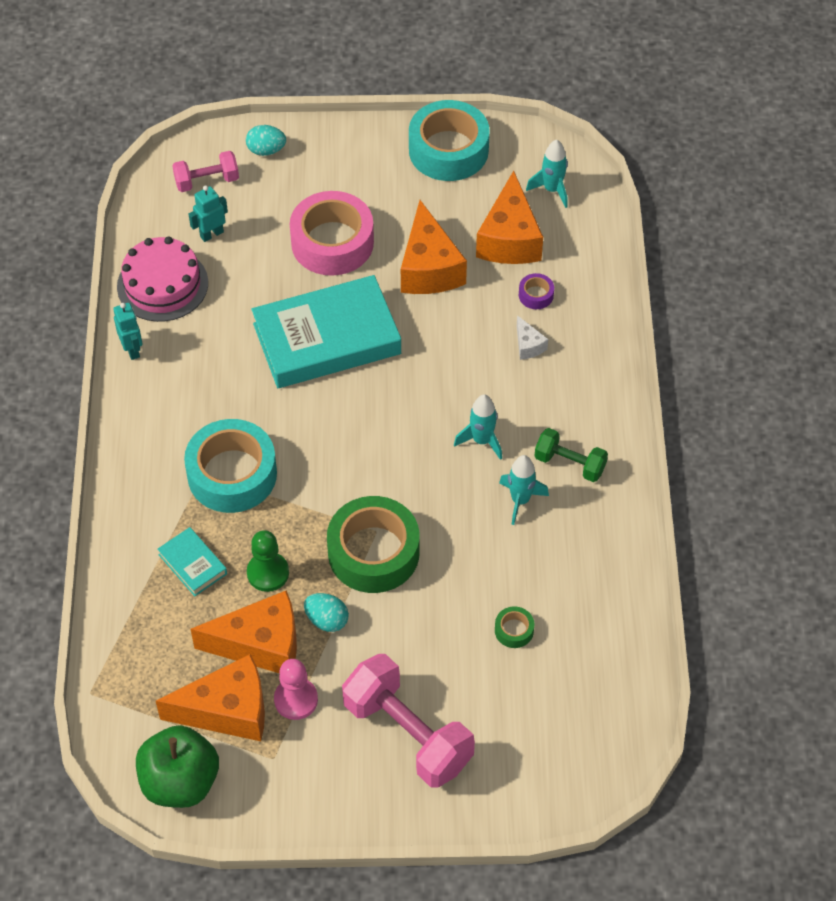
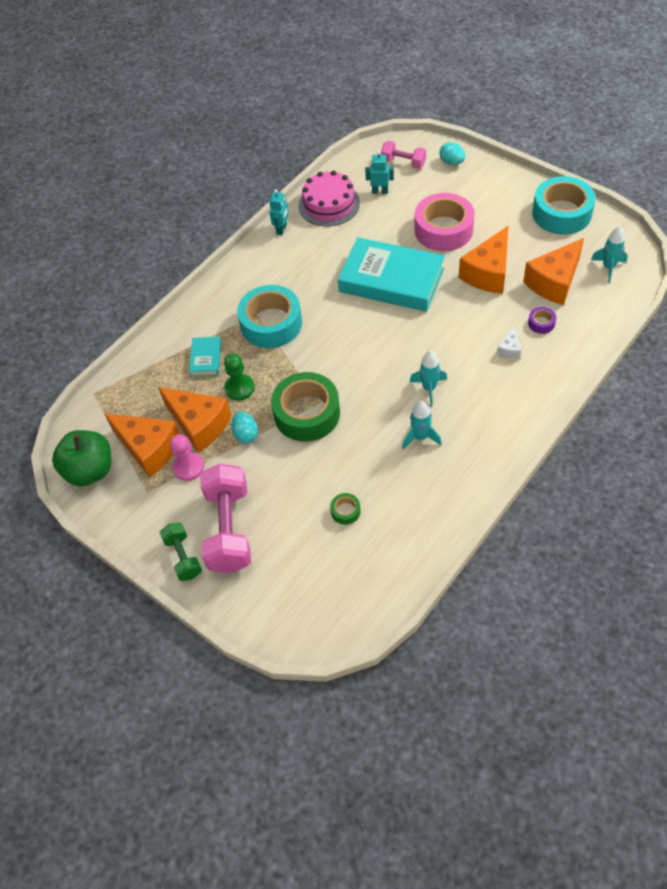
camera: 45 degrees right, 0 degrees up
green dumbbell [534,428,608,482] -> green dumbbell moved to [160,522,202,581]

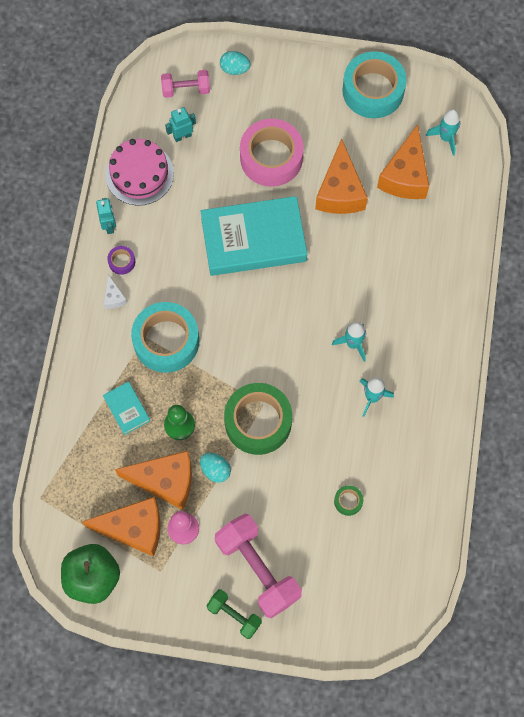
camera: 35 degrees left, 15 degrees up
white cheese [497,327,521,359] -> white cheese moved to [103,274,127,309]
purple tape [528,307,556,334] -> purple tape moved to [107,246,135,275]

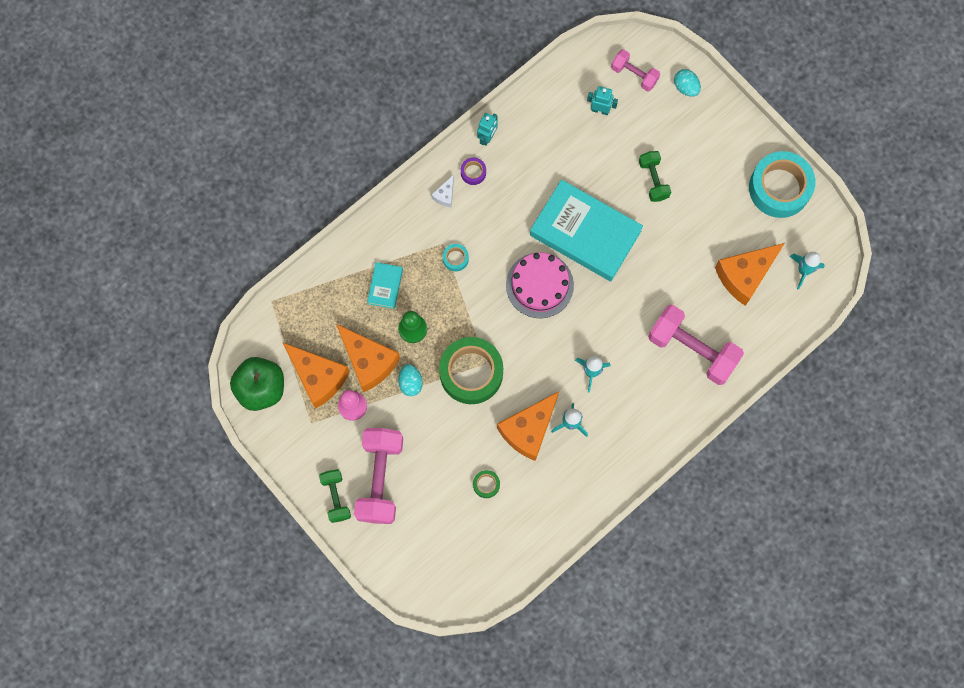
camera: 40 degrees right, 5 degrees up
pink cake [105,139,174,206] -> pink cake moved to [506,252,574,318]
turquoise tape [131,302,199,373] -> turquoise tape [443,244,469,272], size x0.42
pink tape [240,119,304,187] -> green dumbbell [639,151,671,202]
orange cheese [315,138,368,214] -> orange cheese moved to [497,391,559,461]
none -> pink dumbbell [648,305,744,385]

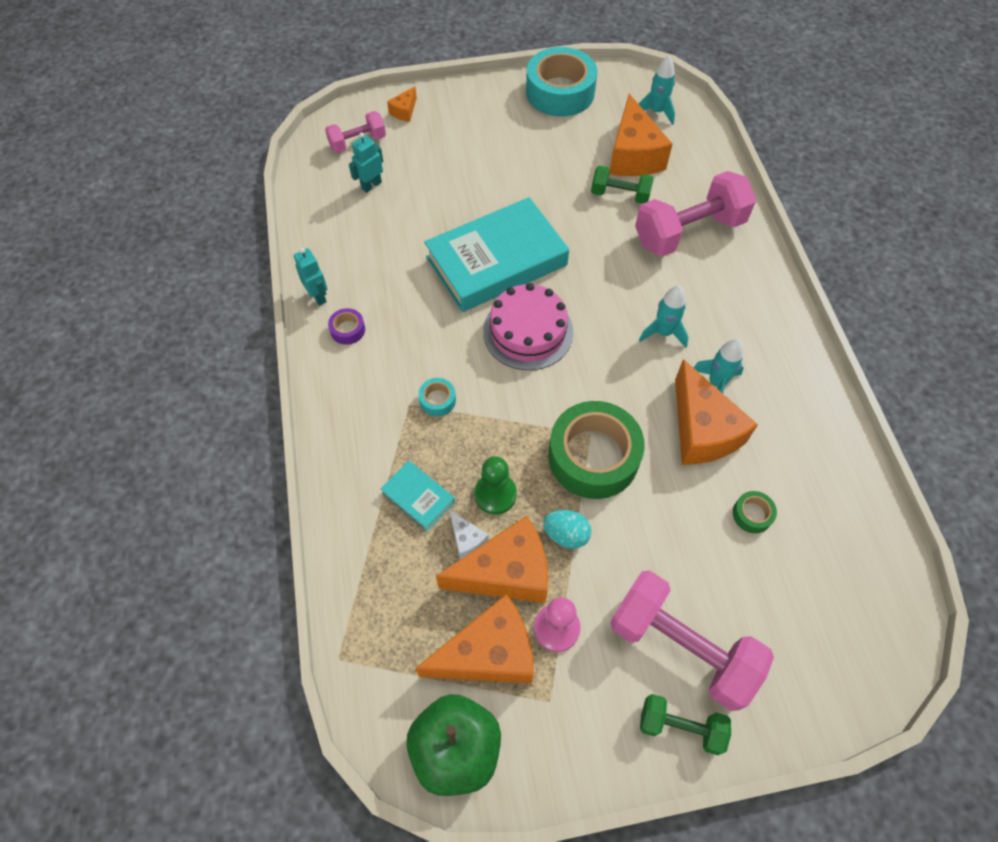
camera: 60 degrees left, 15 degrees down
white cheese [431,175,454,207] -> white cheese moved to [449,509,488,559]
green dumbbell [639,151,671,202] -> green dumbbell moved to [591,166,654,204]
turquoise egg [674,69,701,97] -> orange cheese [387,86,417,122]

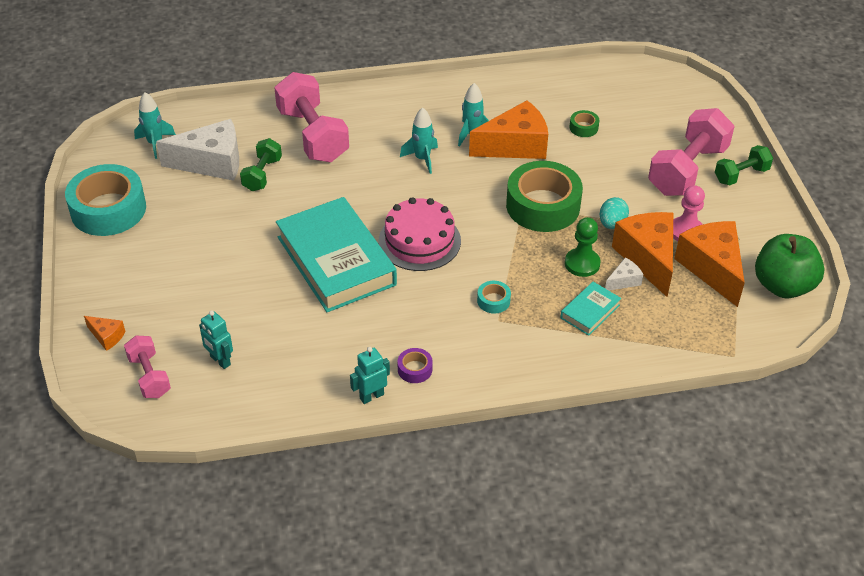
camera: 90 degrees left, 15 degrees down
orange cheese [609,94,672,176] -> white cheese [156,119,239,181]
green dumbbell [640,694,731,755] -> green dumbbell turned 45 degrees clockwise [715,145,773,185]

